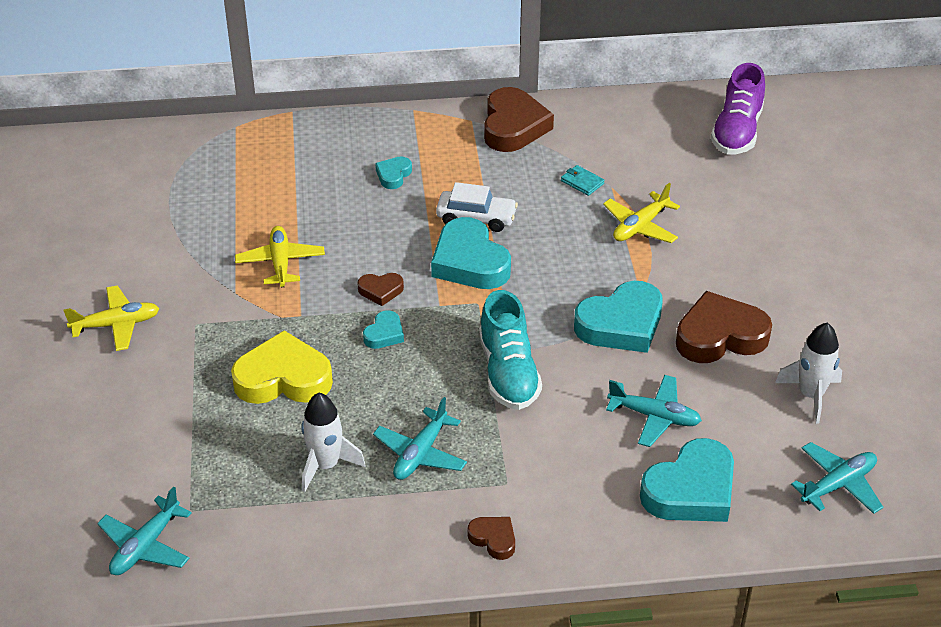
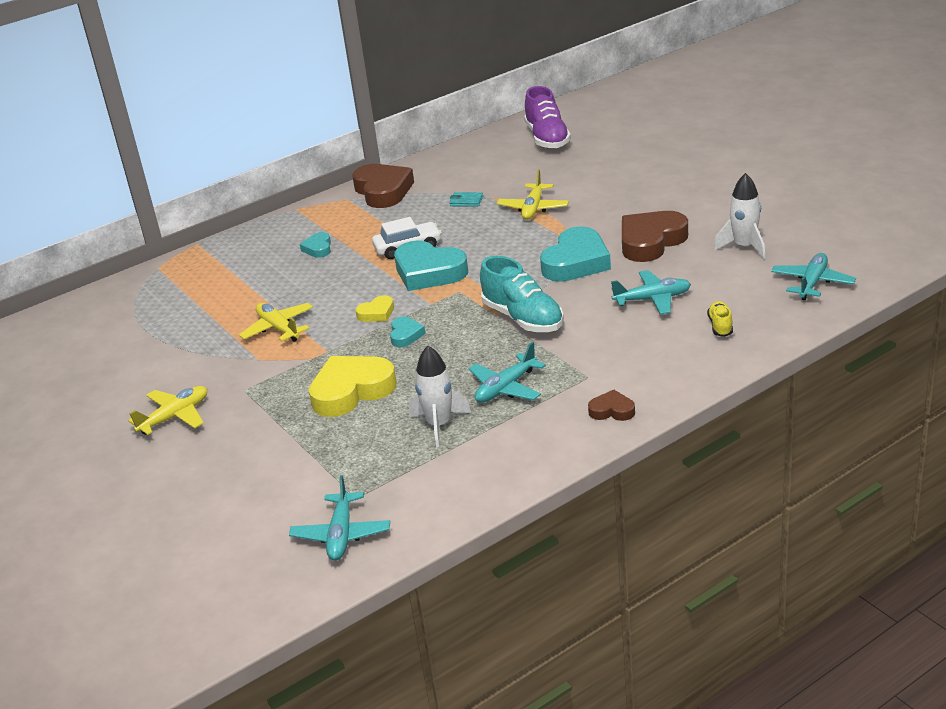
camera: 25 degrees left, 10 degrees down
brown heart [358,273,404,306] -> yellow heart [355,295,394,322]
turquoise plane [373,397,467,480] -> turquoise plane turned 45 degrees clockwise [469,342,546,403]
turquoise heart [640,438,734,522] -> yellow shoe [707,301,733,337]

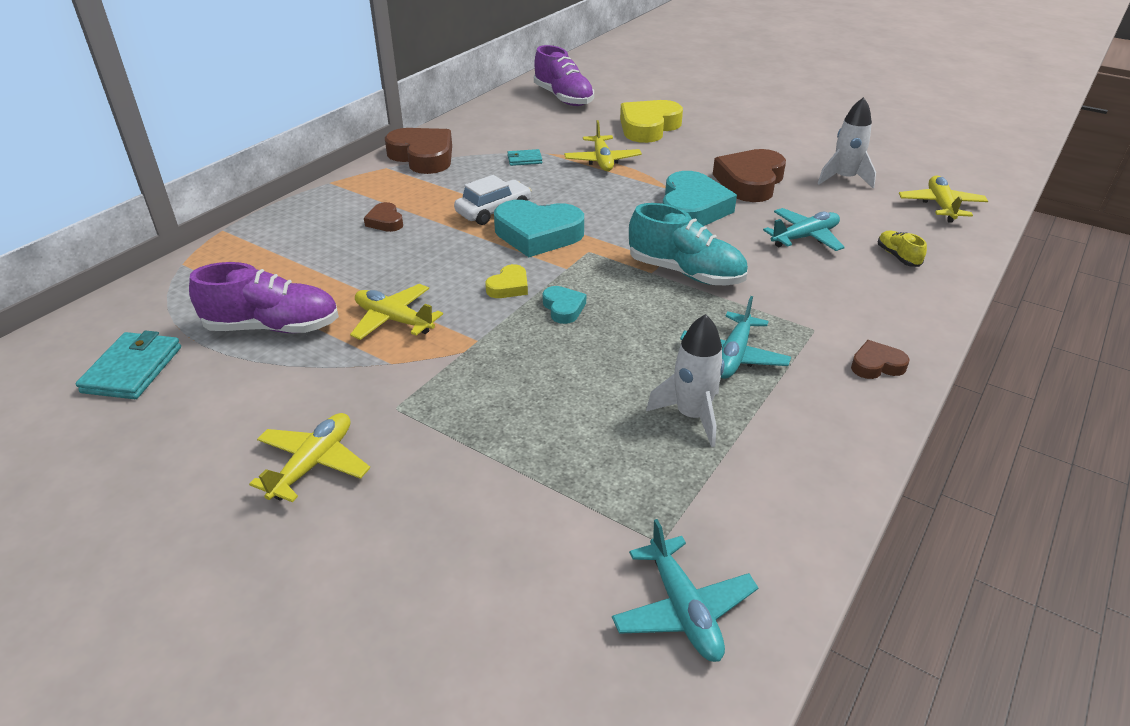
camera: 25 degrees left, 5 degrees up
turquoise heart [300,232,331,258] -> brown heart [364,202,403,232]
yellow heart [309,356,397,417] -> yellow heart moved to [620,100,683,143]
turquoise plane [771,253,856,300] -> yellow plane [899,176,988,223]
none -> turquoise wallet [75,330,181,399]
none -> purple shoe [189,262,339,333]

